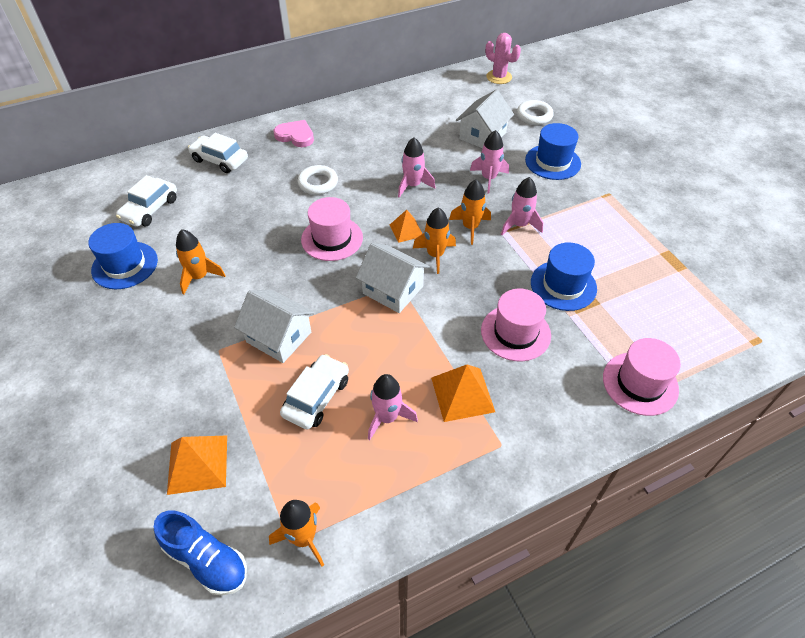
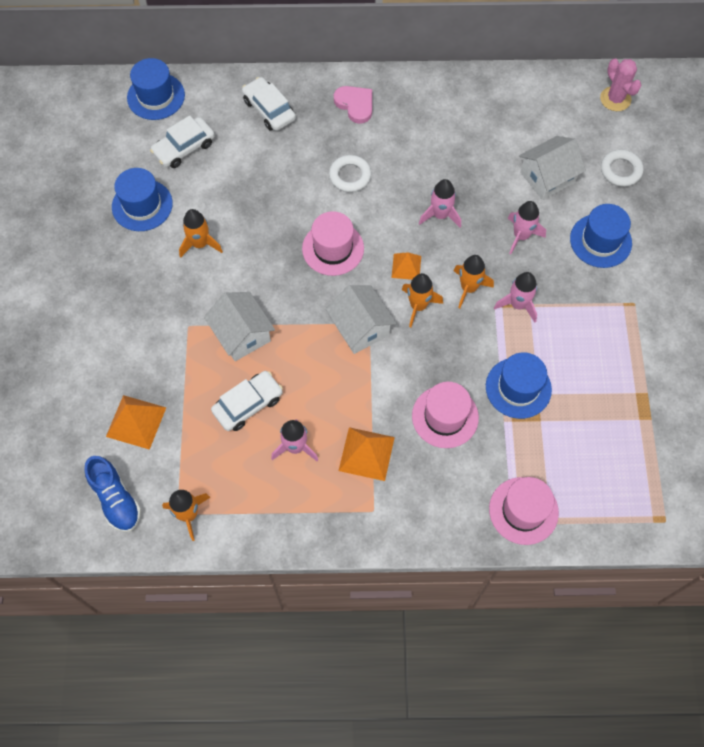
camera: 25 degrees right, 15 degrees up
none -> blue hat [127,58,185,120]

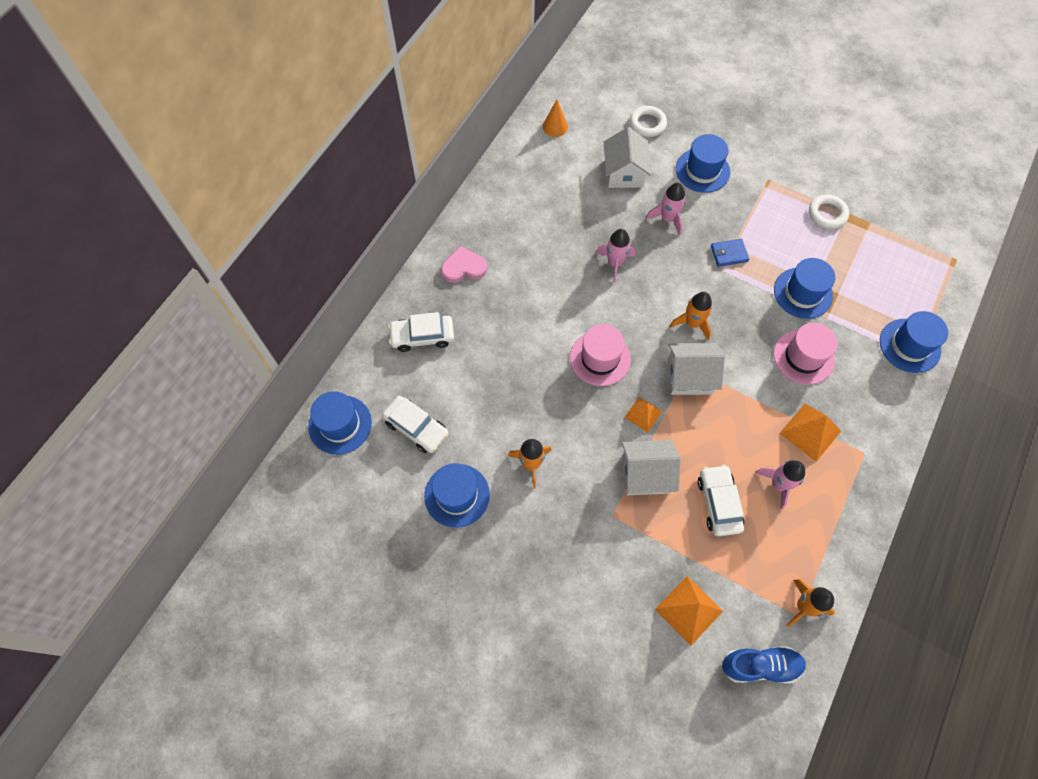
camera: 60 degrees left, 0 degrees up
white car [150,115,215,168] -> white car turned 45 degrees counterclockwise [382,396,448,453]
white ring [329,155,371,192] -> white ring moved to [809,195,849,229]
orange pyramid [392,252,421,280] -> orange pyramid moved to [624,397,663,433]
orange rocket [454,255,494,308] -> none
pink hat [489,477,559,545] -> blue hat [880,311,948,373]
pink rocket [494,272,537,322] -> blue wallet [711,239,749,267]
pink cactus [600,58,641,111] -> none
none -> orange cone [543,100,568,137]

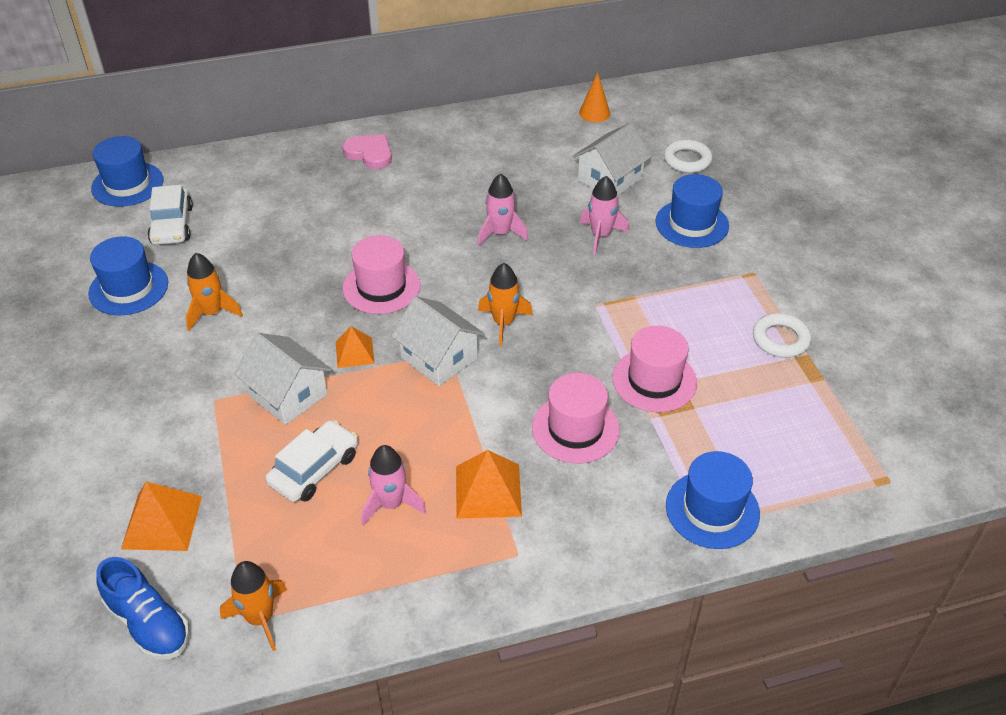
camera: 45 degrees right, 20 degrees down
white car [388,312,454,352] -> none
blue wallet [711,239,749,267] -> none
blue hat [774,258,835,319] -> pink hat [612,326,697,412]

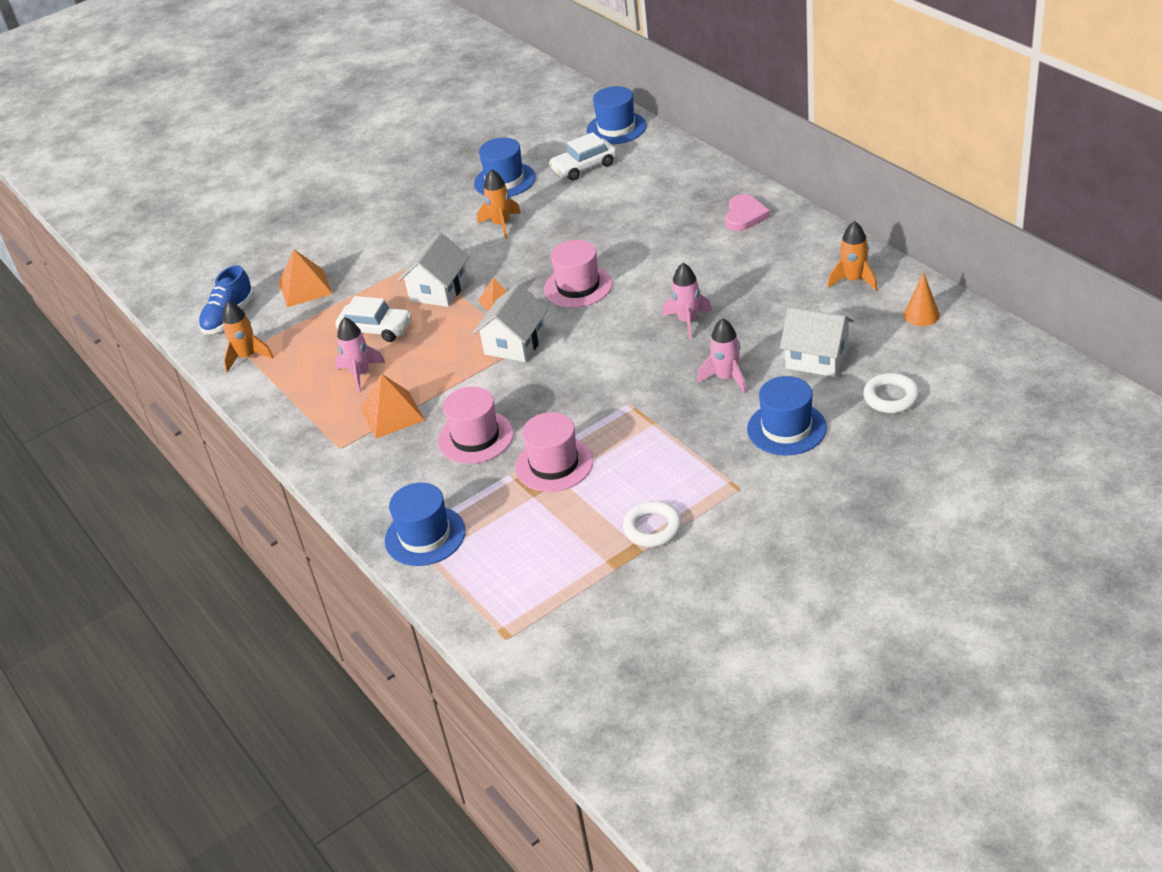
camera: 75 degrees right, 5 degrees down
orange rocket [478,263,533,346] -> orange rocket moved to [827,221,878,291]

